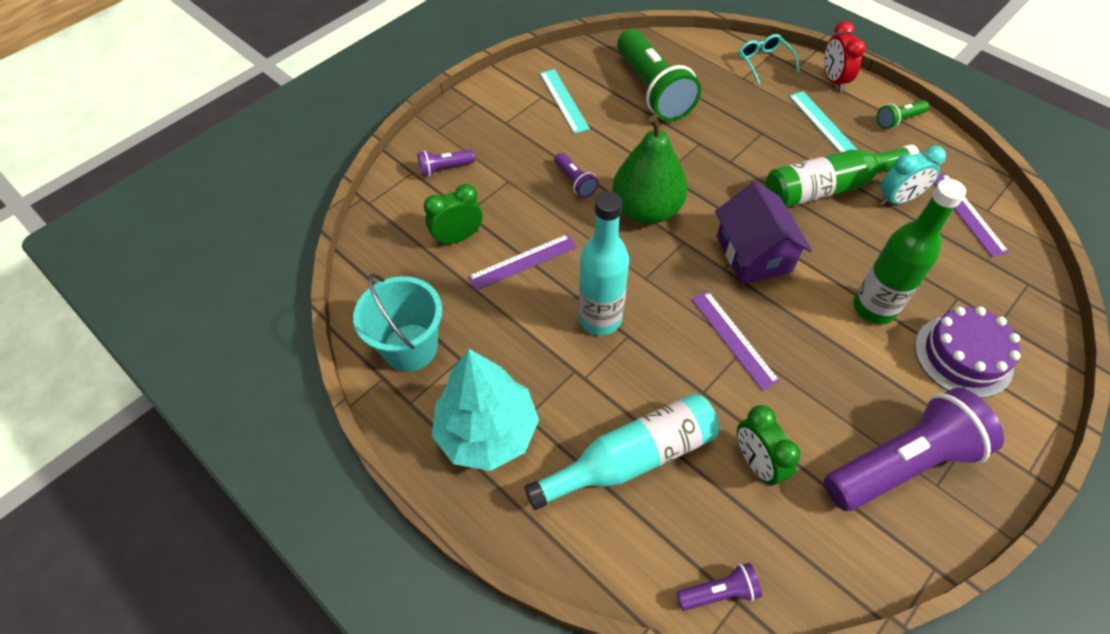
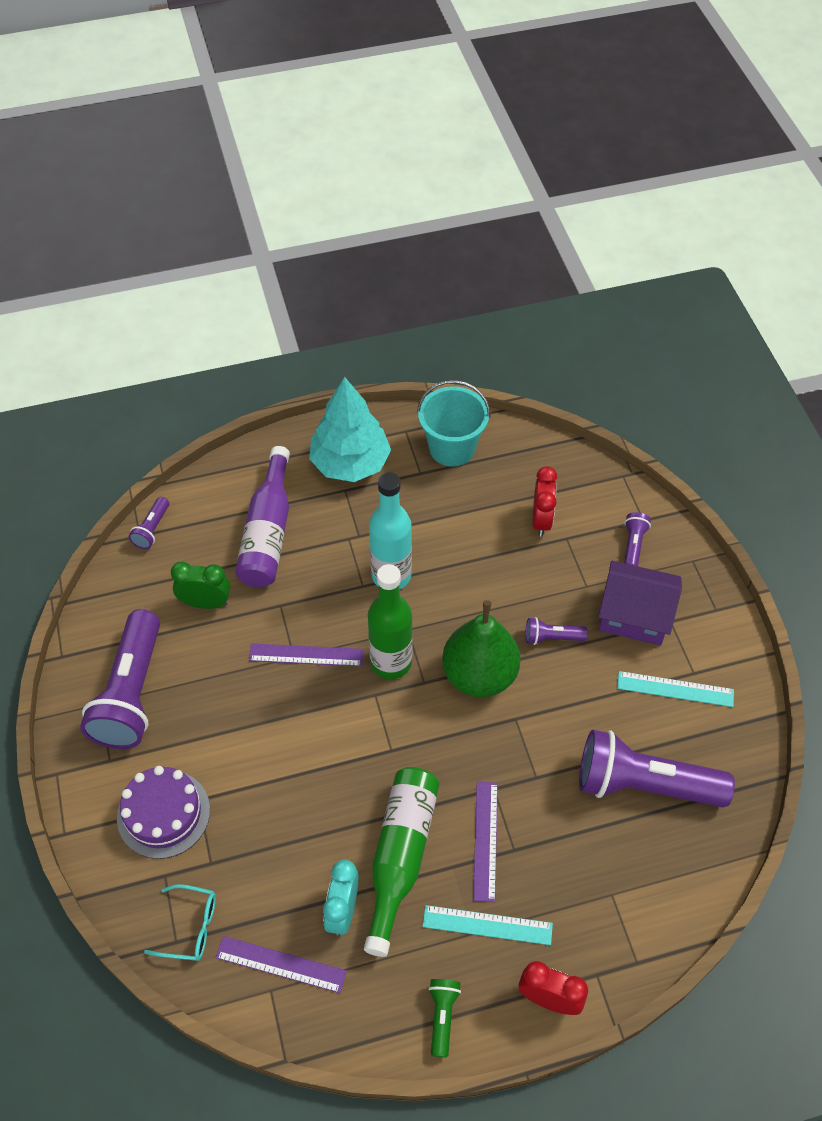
camera: 120 degrees right, 0 degrees up
green clock [424,184,483,246] -> red clock [533,466,557,537]
purple ruler [468,234,577,291] -> purple ruler moved to [473,782,498,902]
turquoise bottle [524,394,719,510] -> purple bottle [235,446,290,587]
green flashlight [617,29,701,121] -> purple flashlight [579,730,735,807]
purple house [715,181,812,284] -> purple house moved to [598,561,682,646]
turquoise glasses [739,34,800,84] -> turquoise glasses moved to [144,884,216,961]
green bottle [853,179,966,324] -> green bottle moved to [368,564,413,679]

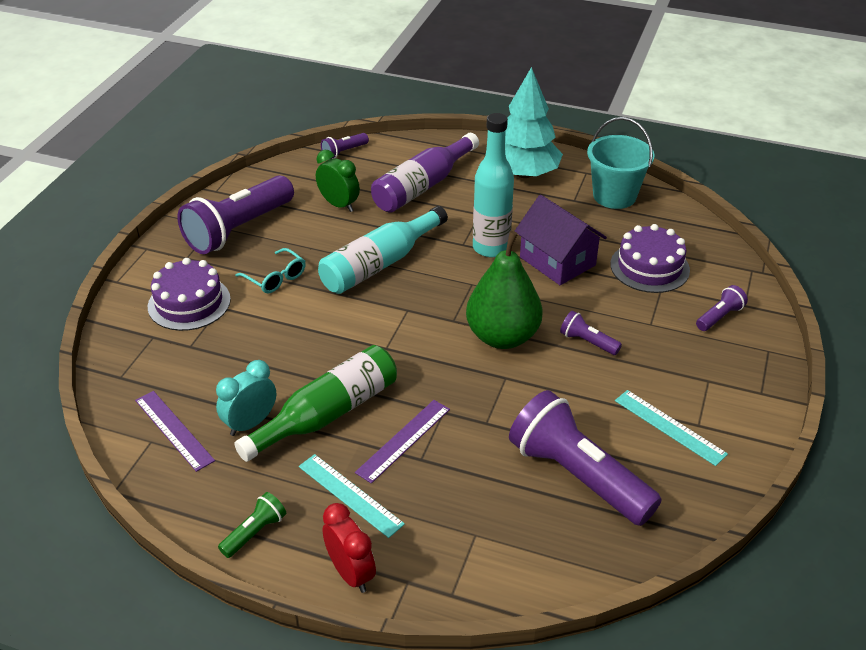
camera: 35 degrees right, 15 degrees down
turquoise glasses [144,884,216,961] -> turquoise glasses moved to [235,248,306,293]
purple ruler [249,644,364,667] -> turquoise bottle [318,206,448,294]
green bottle [368,564,413,679] -> none
red clock [533,466,557,537] -> purple cake [610,224,690,293]
purple house [598,561,682,646] -> purple house moved to [514,195,607,285]

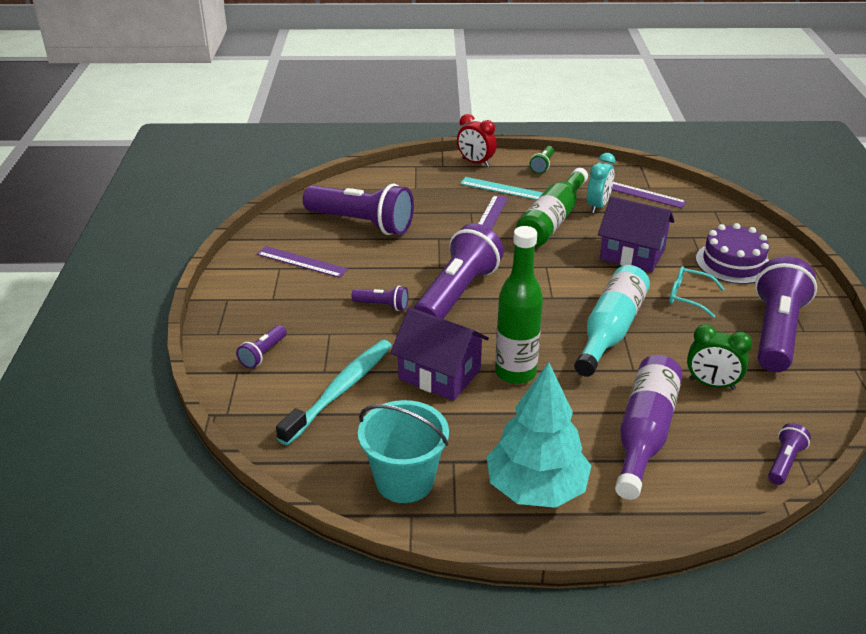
camera: 160 degrees right, 5 degrees down
green pear [466,231,543,349] -> purple flashlight [414,223,504,319]
turquoise bottle [473,113,514,257] -> green bottle [495,226,543,384]
purple cake [610,224,690,293] -> turquoise toothbrush [276,340,392,445]
turquoise ruler [615,390,728,466] -> purple ruler [257,246,348,278]
none -> purple house [598,196,675,273]

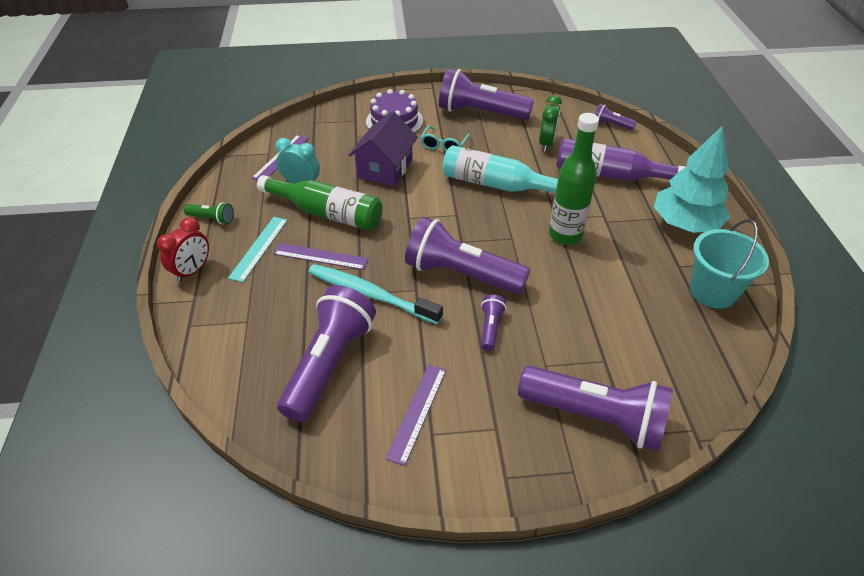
camera: 95 degrees left, 10 degrees up
purple flashlight [236,325,287,369] -> purple flashlight [518,366,673,451], size x2.26
turquoise toothbrush [276,340,392,445] -> turquoise toothbrush moved to [308,264,443,324]
purple house [390,308,489,401] -> none

